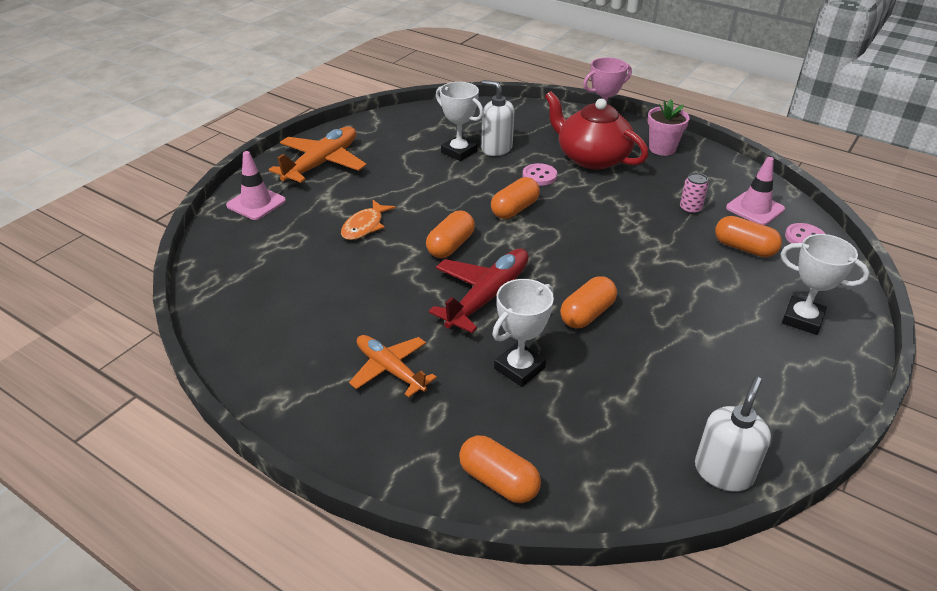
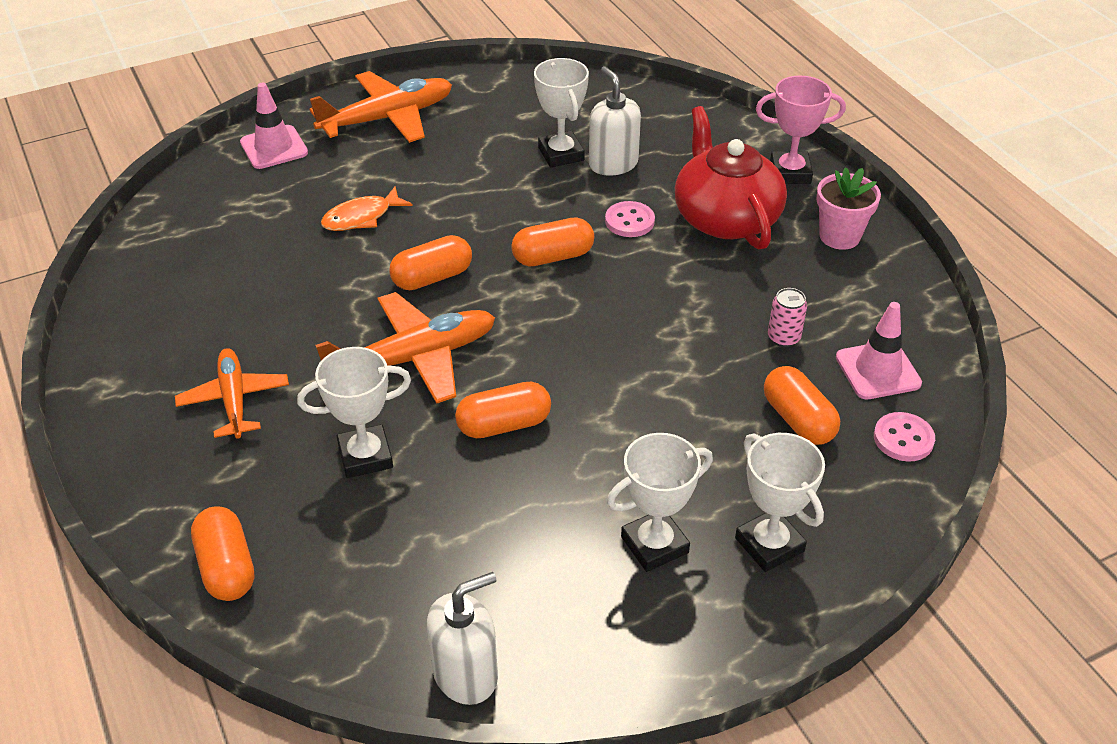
camera: 30 degrees right, 5 degrees up
red plane [429,248,529,333] -> orange plane [315,292,495,404]
none -> white trophy [607,433,713,572]

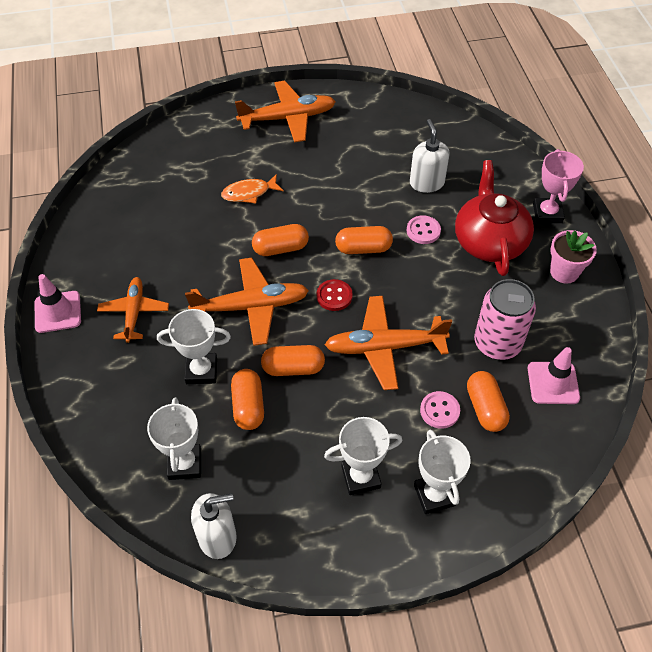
camera: 15 degrees right, 10 degrees up
orange capsule [191,507,254,601] -> orange capsule moved to [231,369,264,430]
pink traffic cone [240,83,308,169] -> pink traffic cone moved to [35,274,81,333]
white trophy [534,58,589,167] -> white trophy moved to [147,397,201,480]
pink trophy [756,76,846,184] -> pink trophy turned 75 degrees clockwise [533,149,584,223]
pink can [768,288,807,347] -> pink can [474,279,536,360], size x2.12
pink button [874,412,935,462] -> pink button moved to [420,391,460,429]
none -> red button [316,279,353,311]
none -> orange plane [325,296,452,390]

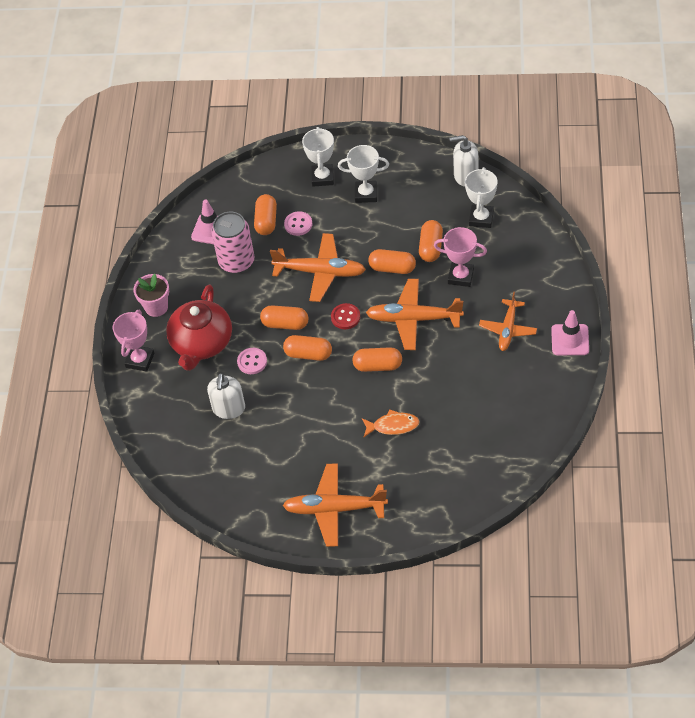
camera: 160 degrees left, 0 degrees up
white trophy [157,309,231,384] -> pink trophy [434,227,487,287]
none -> orange capsule [260,305,308,330]

